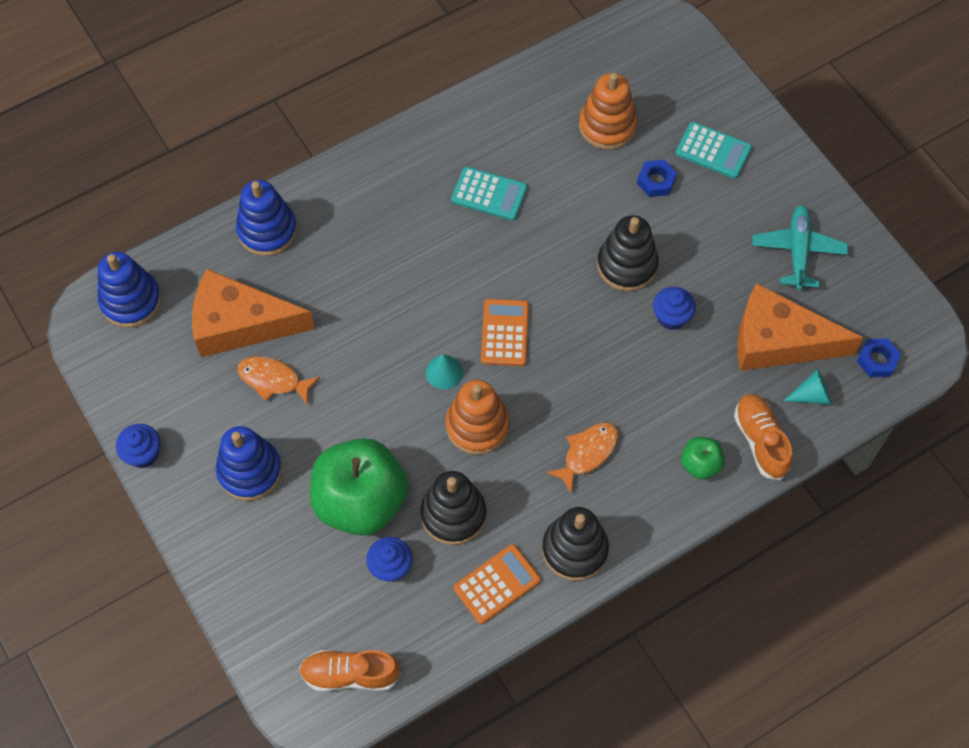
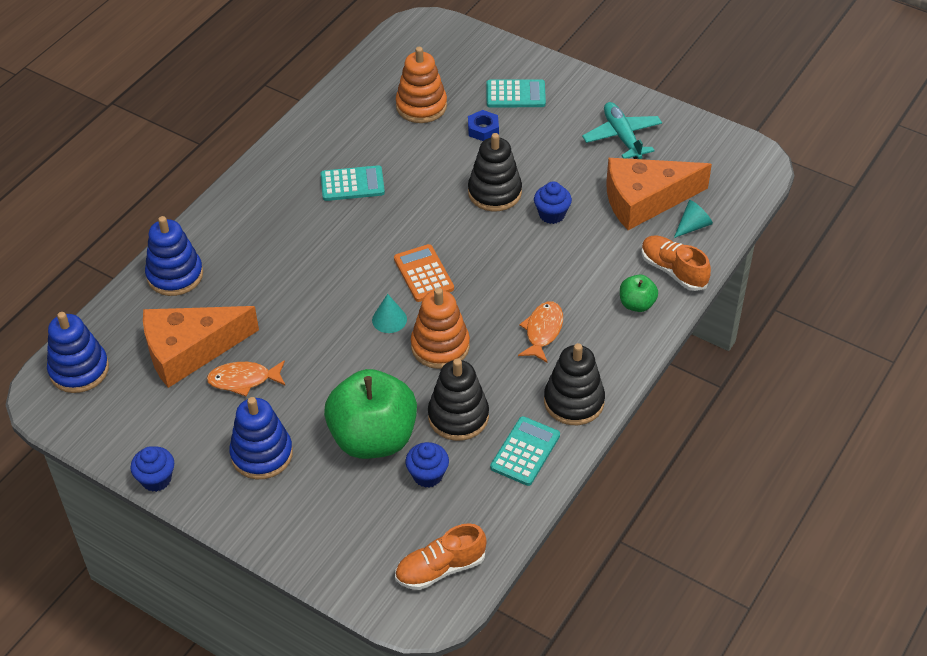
camera: 25 degrees left, 15 degrees down
orange calculator [454,544,541,624] -> turquoise calculator [490,416,560,486]
blue nut [857,338,901,377] -> none

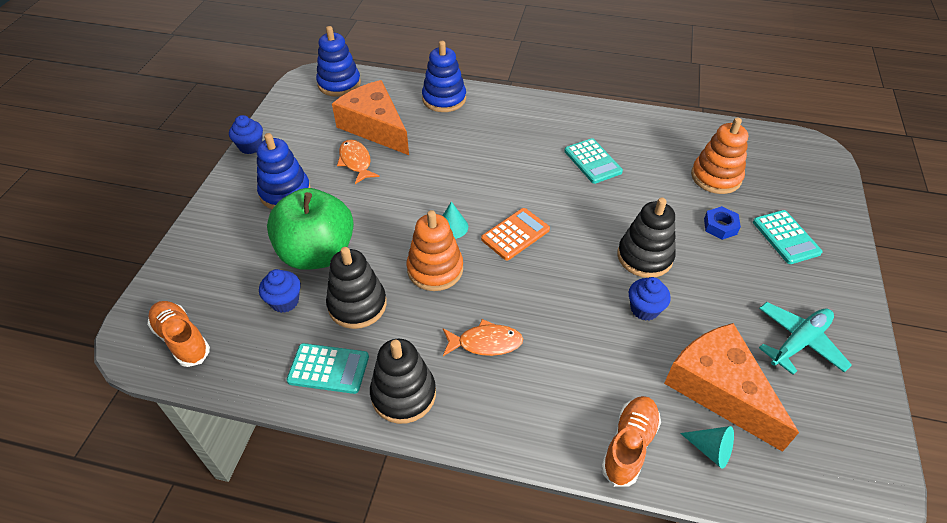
camera: 70 degrees right, 0 degrees up
green apple [620,275,658,312] -> none

